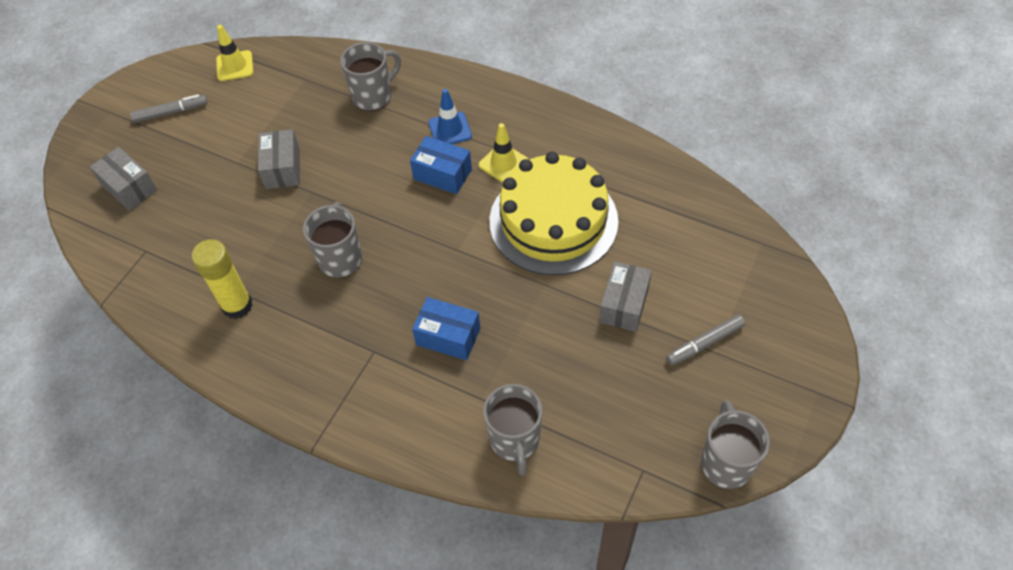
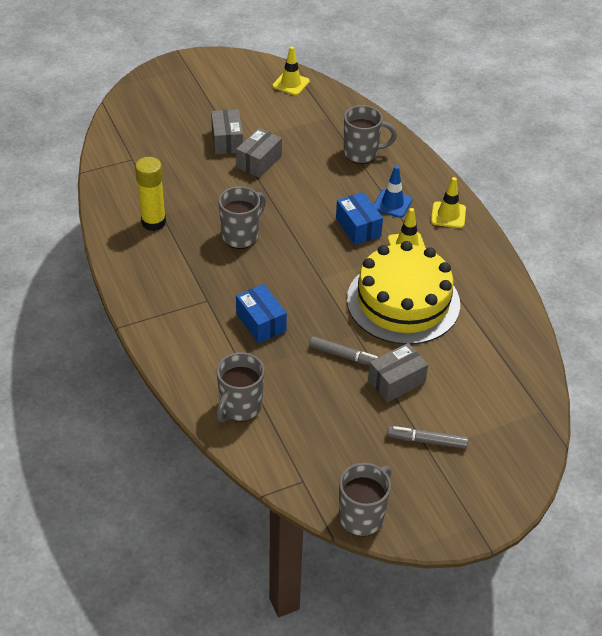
camera: 35 degrees right, 10 degrees down
grey box [90,147,157,211] -> grey box moved to [211,109,243,154]
grey marker [130,94,207,123] -> grey marker moved to [309,336,378,366]
none -> yellow traffic cone [431,177,466,228]

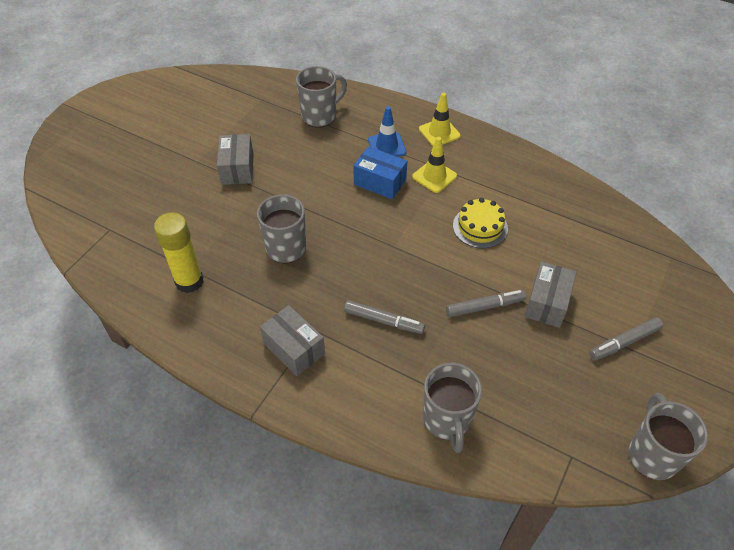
camera: 35 degrees left, 5 degrees up
grey box [211,109,243,154] -> grey box moved to [260,305,325,376]
blue box [236,284,287,343] -> grey marker [344,300,425,334]
yellow traffic cone [273,46,310,96] -> none
yellow cake [347,241,460,345] -> yellow cake [453,198,508,248], size x0.47

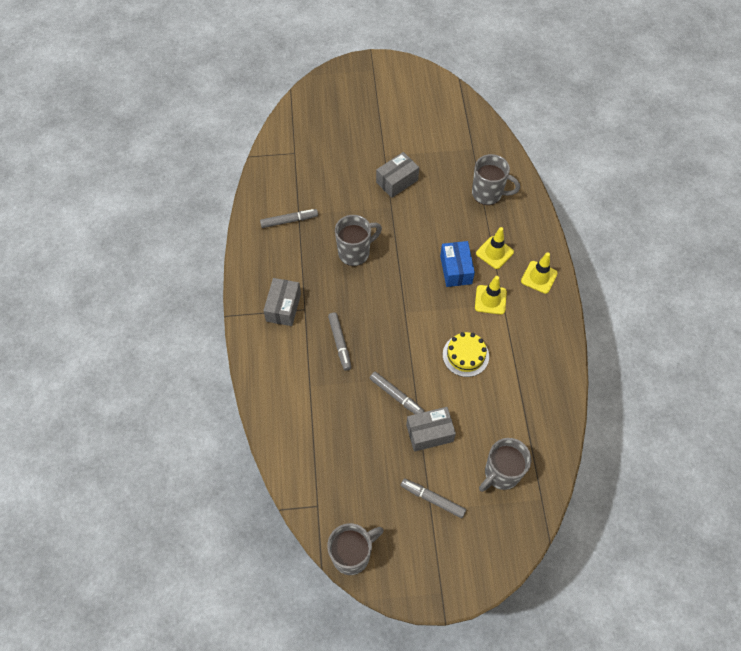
camera: 55 degrees right, 10 degrees up
yellow glue stick [154,212,204,293] -> grey marker [260,209,318,228]
blue traffic cone [368,106,406,157] -> yellow traffic cone [476,227,514,269]
grey mug [423,363,482,453] -> grey mug moved to [479,438,531,492]

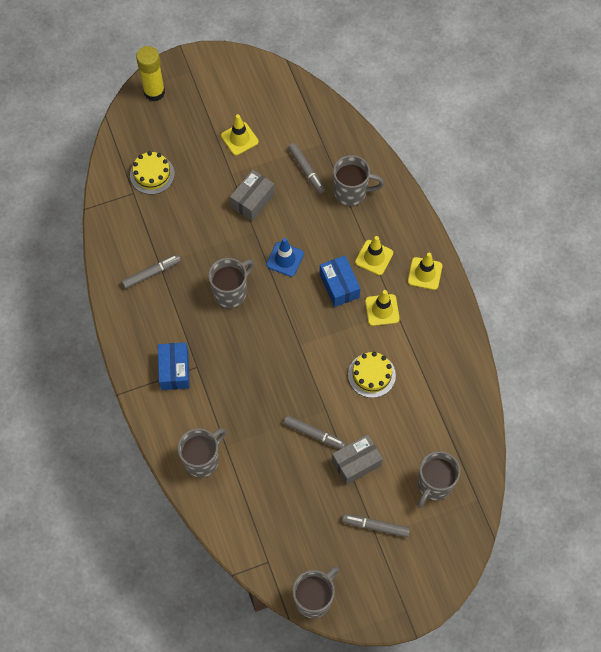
camera: 15 degrees left, 5 degrees up
grey box [263,278,301,326] -> blue box [158,343,190,390]
grey marker [328,313,351,371] -> grey marker moved to [288,143,325,194]
none -> yellow cake [130,151,175,195]
none -> yellow glue stick [136,46,165,101]
none -> grey mug [178,428,226,478]
none -> yellow traffic cone [221,114,259,155]
none -> blue traffic cone [266,238,304,277]

